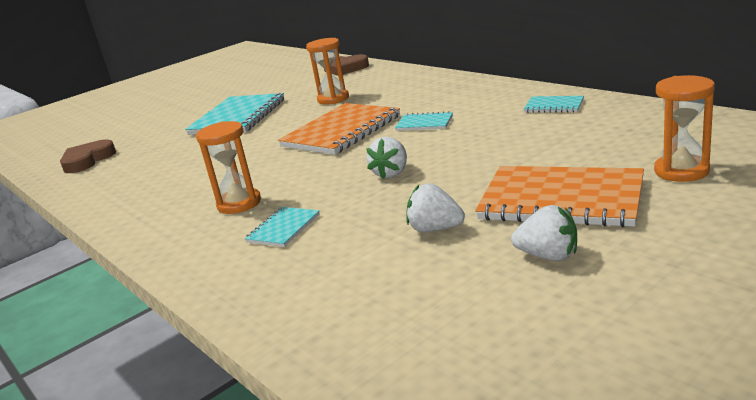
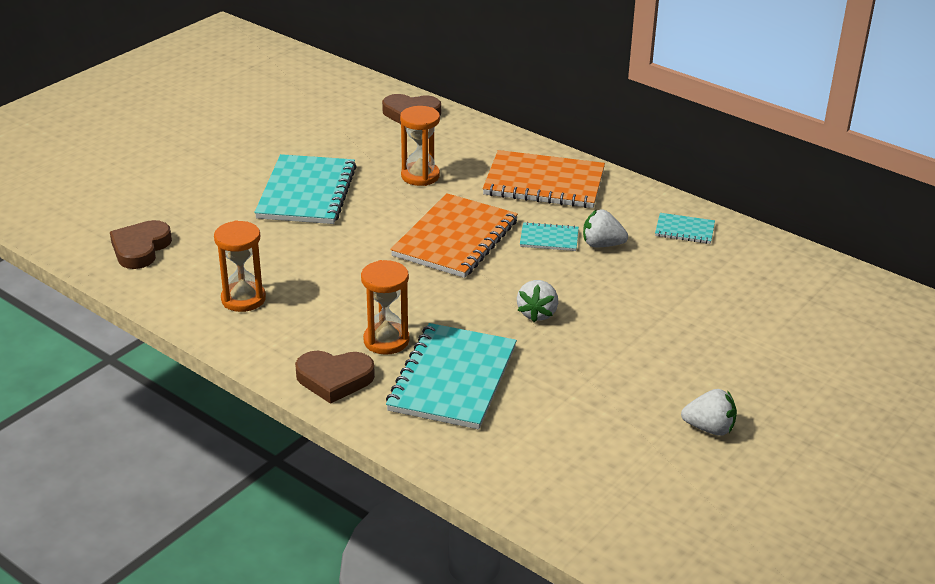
camera: 15 degrees left, 10 degrees up
turquoise notebook [245,207,320,247] -> turquoise notebook [386,323,517,430], size x2.09
white strawberry [406,184,465,232] -> white strawberry moved to [583,209,628,247]
orange notebook [475,166,644,227] -> orange notebook moved to [483,150,605,208]
orange hourglass [654,75,715,182] -> orange hourglass moved to [214,220,266,312]
none -> brown heart [295,351,375,404]

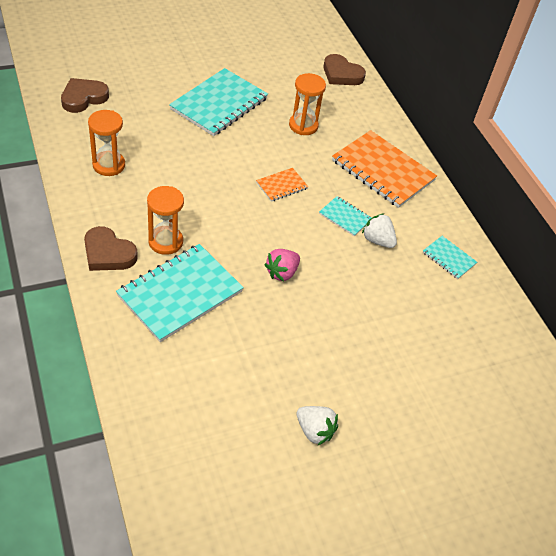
camera: 25 degrees right, 15 degrees up
orange notebook [390,193,518,278] -> orange notebook [256,168,308,202], size x0.48
white strawberry [517,280,558,322] -> pink strawberry [264,249,300,281]

